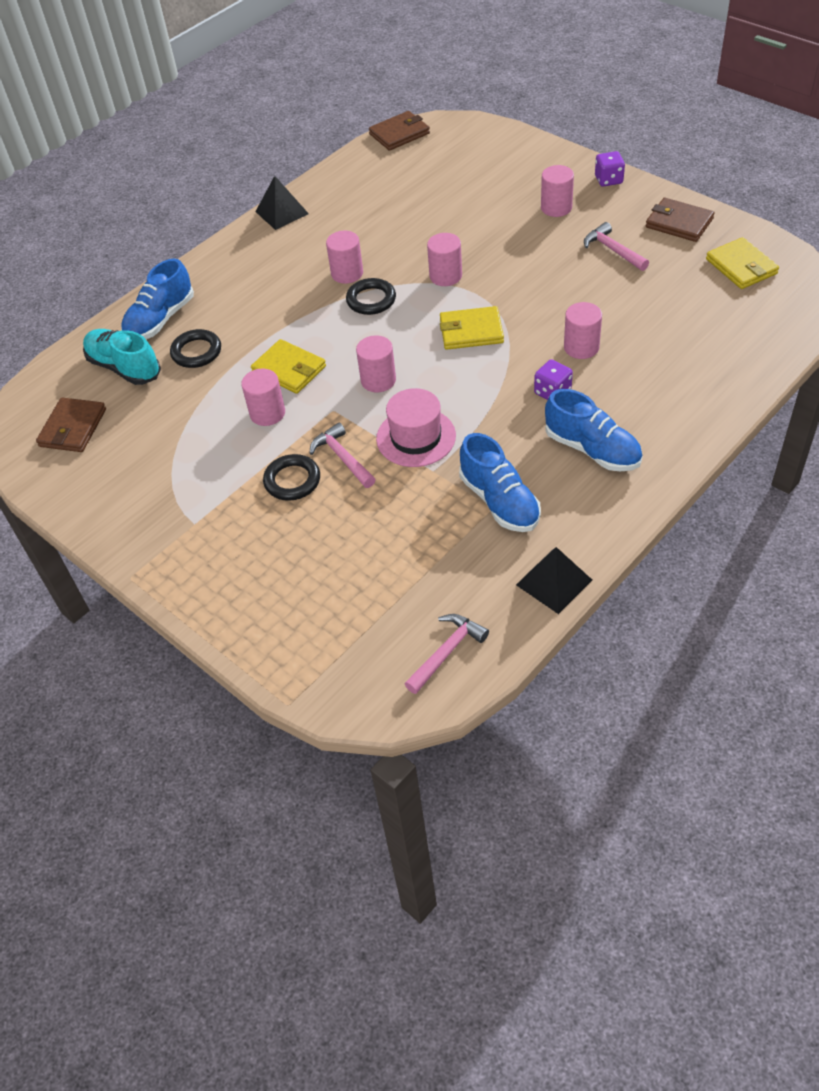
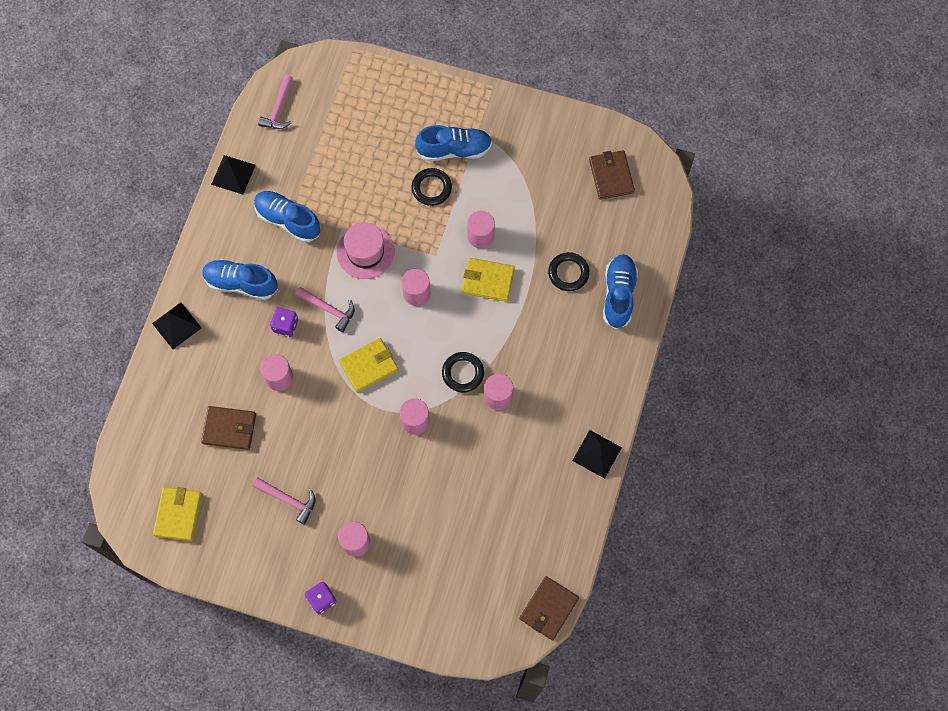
camera: 150 degrees right, 20 degrees up
turquoise shoe [83,329,161,385] -> none
pink hammer [309,423,376,488] -> pink hammer moved to [295,287,355,332]
brown wallet [646,198,714,242] -> brown wallet moved to [201,406,256,450]
yellow wallet [706,237,779,289] -> yellow wallet turned 60 degrees clockwise [153,487,202,541]
none -> black pyramid [152,302,202,349]
none -> blue shoe [415,125,492,161]

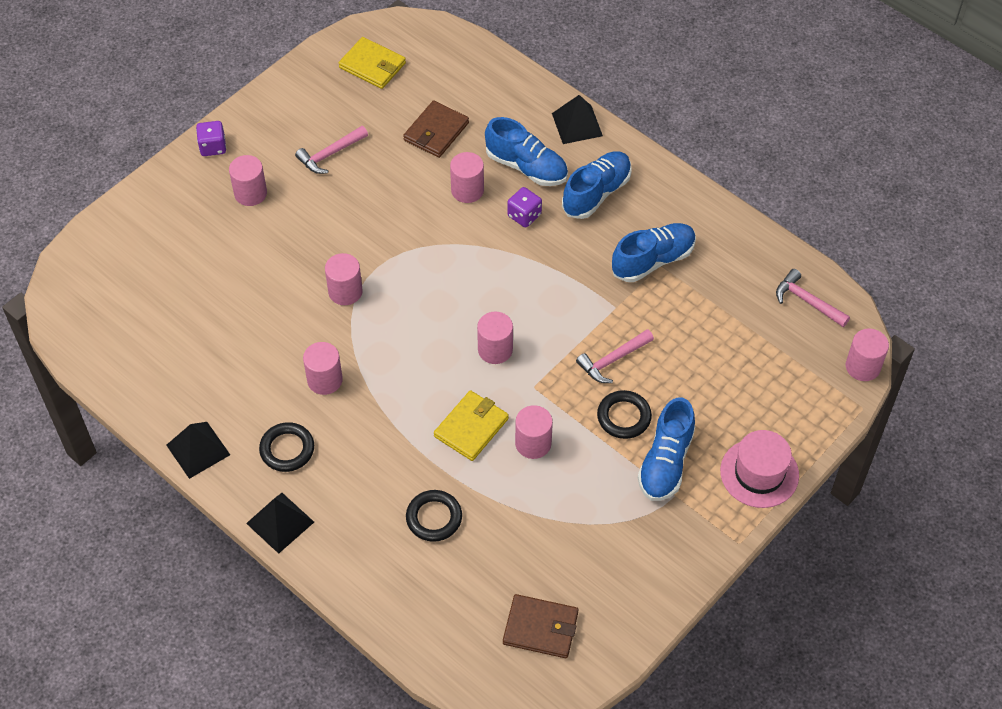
camera: 115 degrees right, 15 degrees down
black pyramid [211,155,256,195] -> black pyramid moved to [246,493,314,554]
pink hammer [295,287,355,332] -> pink hammer moved to [576,329,654,383]
pink hat [337,222,395,279] -> pink hat moved to [720,430,799,508]
yellow wallet [339,338,398,393] -> none
black ring [442,352,484,392] -> black ring moved to [259,422,314,472]
brown wallet [519,576,579,640] -> none
blue shoe [603,254,638,329] -> blue shoe moved to [485,117,568,186]
none -> pink cylinder [846,328,889,381]

